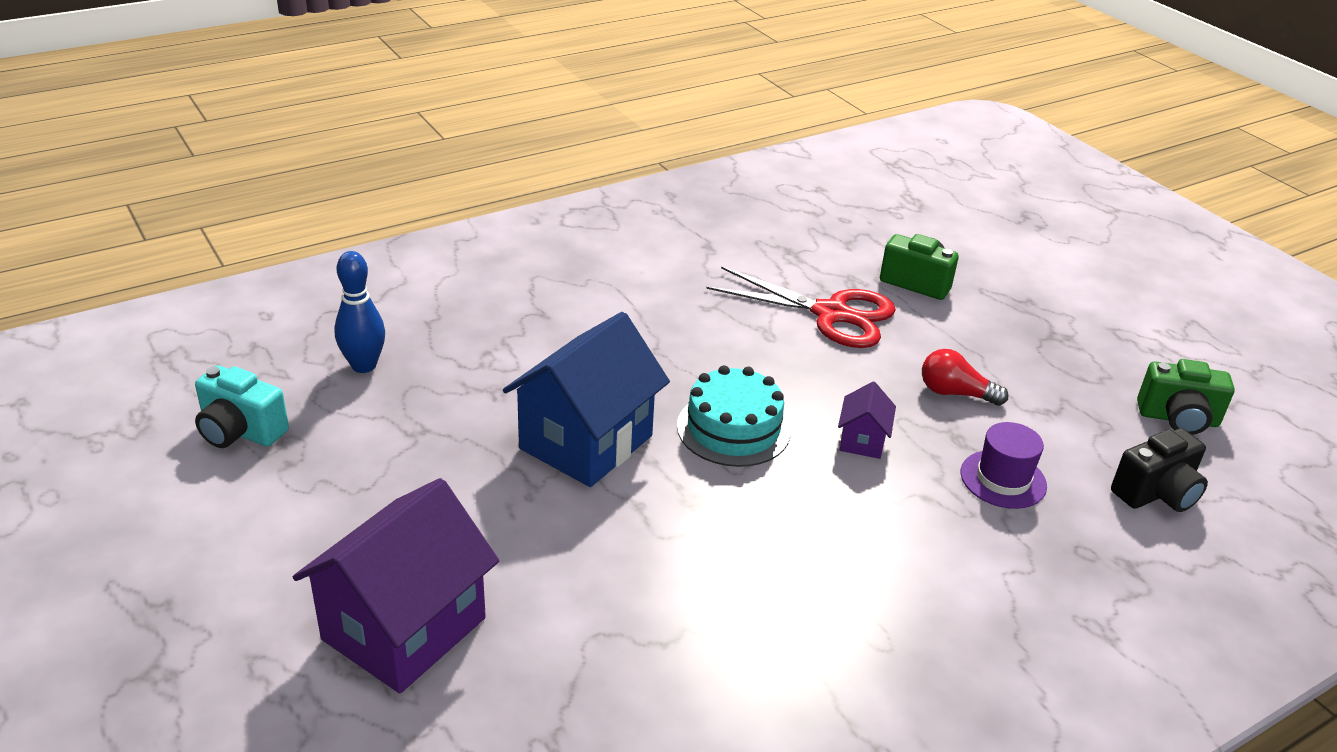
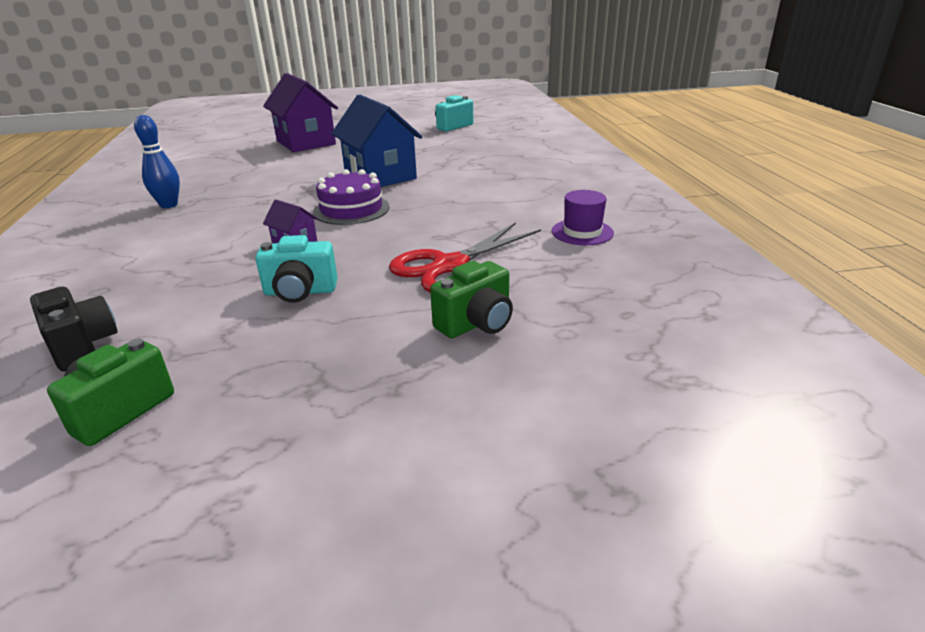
camera: 115 degrees right, 5 degrees down
blue bowling pin [334,251,385,373] -> blue bowling pin moved to [134,115,180,208]
turquoise cake [677,365,790,467] -> purple cake [313,169,390,225]
red light bulb [922,349,1008,406] -> turquoise camera [255,235,338,303]
purple hat [961,422,1047,509] -> purple hat moved to [552,190,614,245]
black camera [1111,428,1208,512] -> black camera turned 150 degrees clockwise [30,287,118,372]

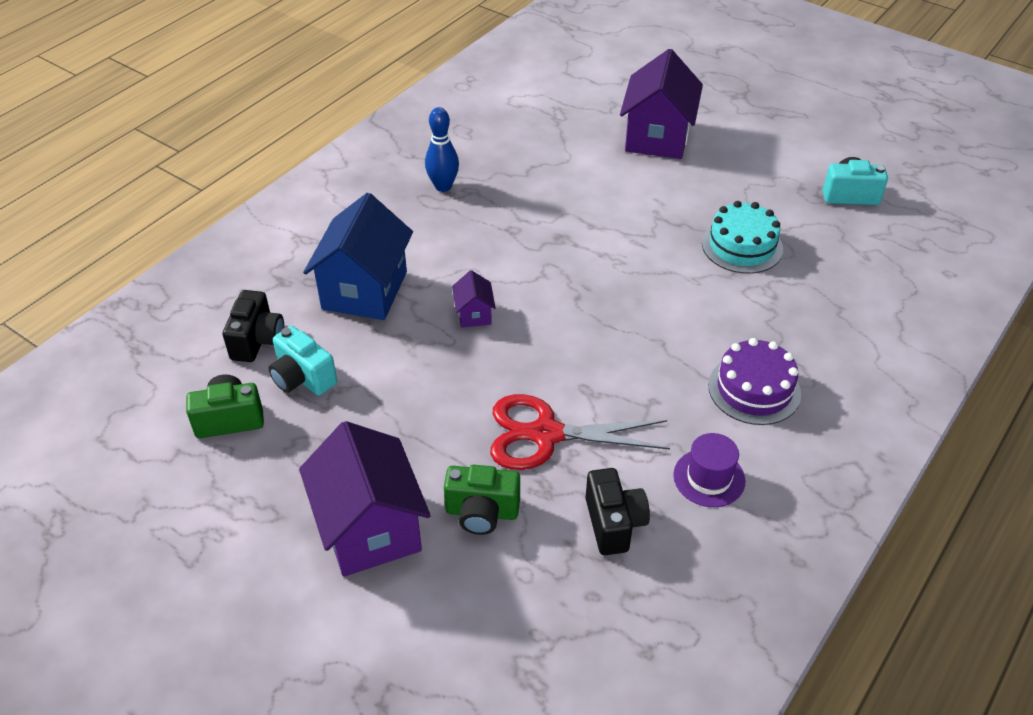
camera: 45 degrees right, 15 degrees up
turquoise camera [255,235,338,303] -> turquoise camera moved to [268,326,337,396]
purple cake [313,169,390,225] -> purple cake moved to [708,338,801,425]
blue house [331,95,422,187] -> blue house moved to [303,193,413,320]
none -> purple house [299,421,431,577]
none -> black camera [585,468,650,555]
none -> turquoise cake [702,201,783,274]

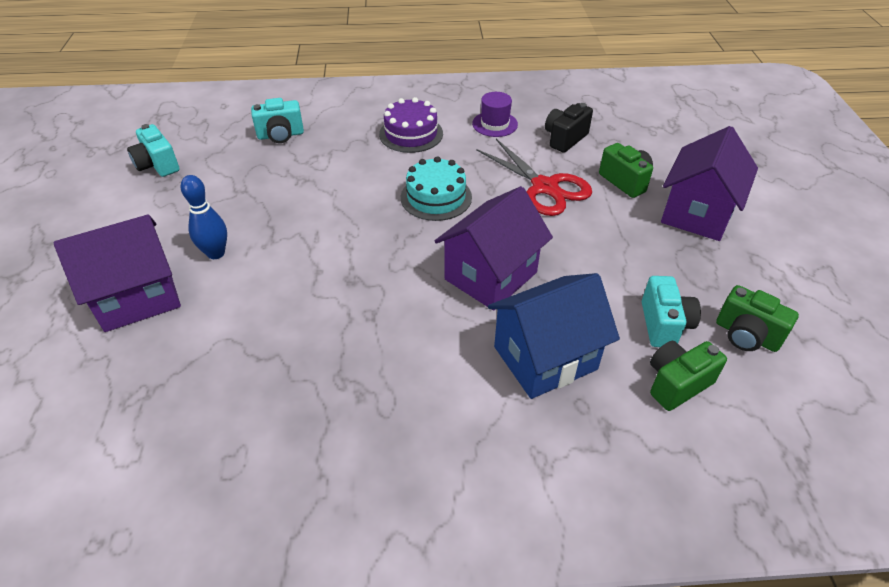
camera: 130 degrees left, 0 degrees up
black camera [223,290,284,362] -> green camera [650,341,727,411]
blue bowling pin [425,107,459,192] -> blue bowling pin moved to [181,175,227,259]
purple house [452,270,496,328] -> purple house [435,186,553,311], size x2.21
turquoise cake [702,201,783,274] -> turquoise cake moved to [401,156,472,221]
none -> turquoise camera [251,98,304,143]

